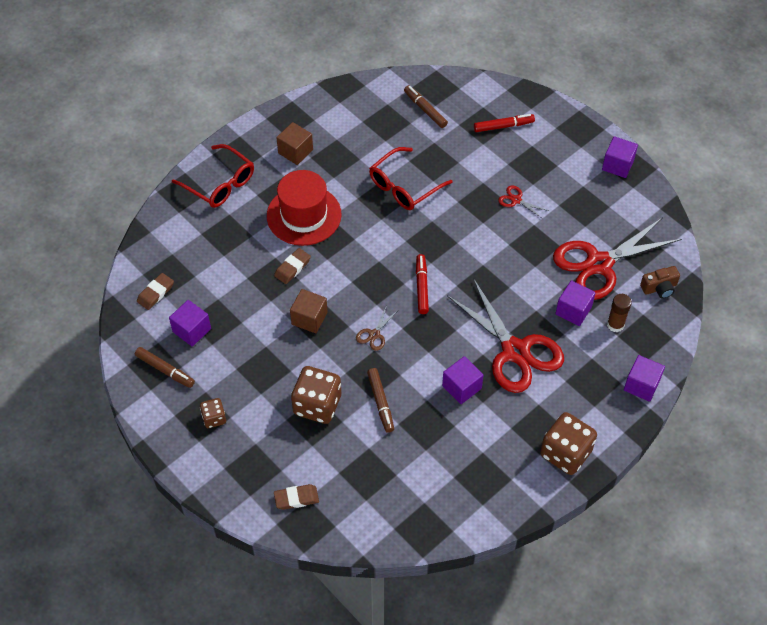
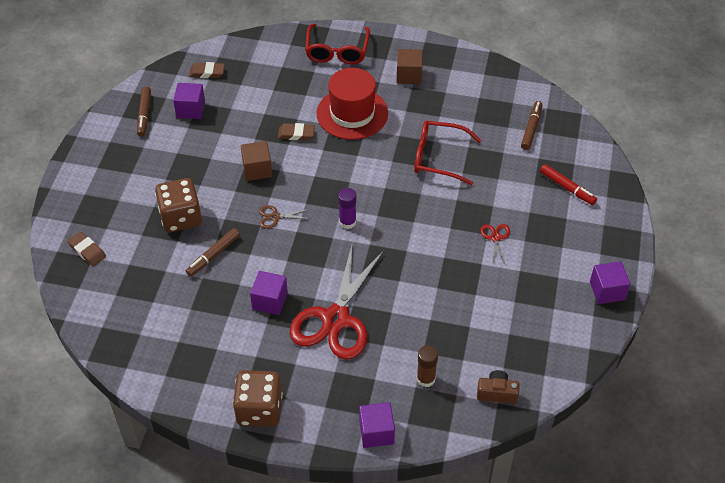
camera: 55 degrees right, 5 degrees down
brown dice [200,398,226,428] -> none
red marker [416,254,429,314] -> purple glue stick [338,188,356,229]
red scissors [553,217,682,300] -> none
purple cube [555,280,595,326] -> none
brown camera [640,266,680,299] -> brown camera turned 150 degrees clockwise [477,370,520,404]

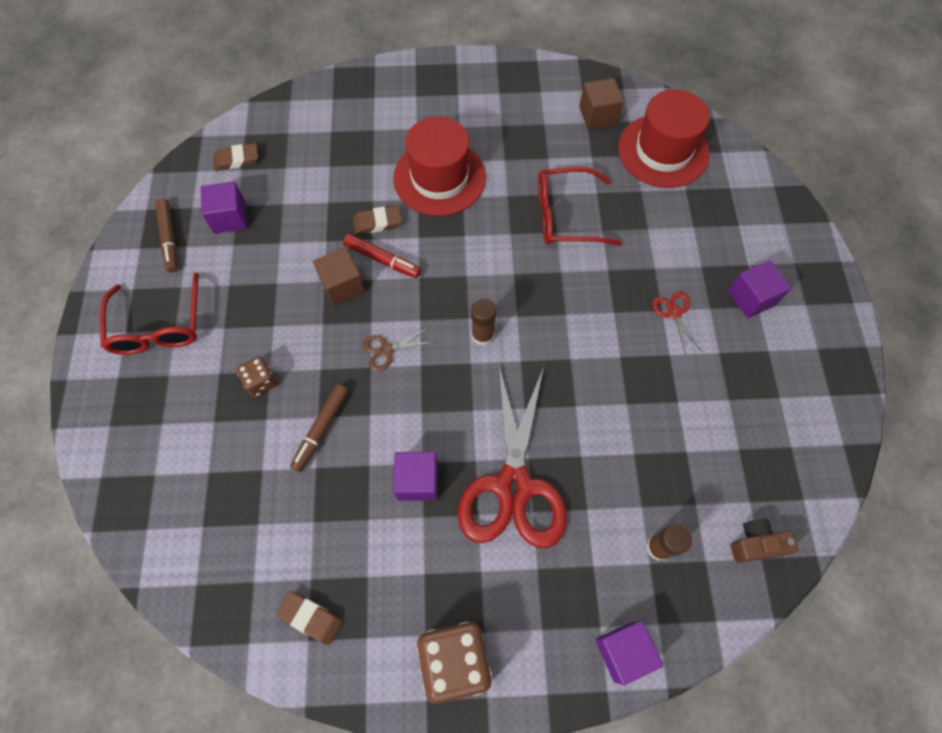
camera: 15 degrees left, 15 degrees up
brown eraser [67,232,106,266] -> brown eraser moved to [276,591,343,645]
brown dice [155,178,202,232] -> brown dice [236,356,277,397], size x0.53
red glasses [305,24,370,64] -> red glasses moved to [100,272,199,355]
purple glue stick [338,188,356,229] -> brown glue stick [471,298,496,346]
brown cube [397,49,423,84] -> brown cube moved to [579,78,623,129]
brown marker [521,101,543,150] -> red hat [618,89,710,188]
red marker [540,164,597,205] -> red marker moved to [343,234,421,278]
purple cube [590,261,630,304] -> purple cube moved to [728,260,791,318]

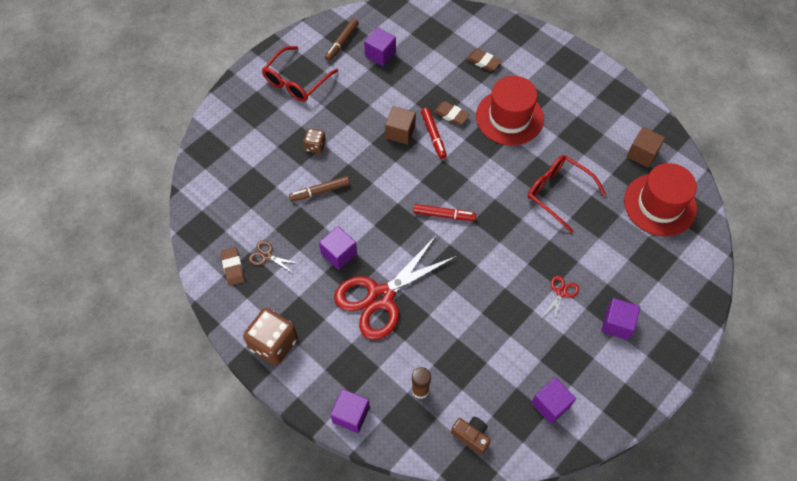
camera: 45 degrees right, 5 degrees down
brown eraser [213,143,258,171] -> brown eraser moved to [467,49,502,71]
brown scissors [362,328,434,371] -> brown scissors moved to [249,241,300,274]
brown glue stick [471,298,496,346] -> red marker [413,204,476,221]
none -> purple cube [531,377,576,424]

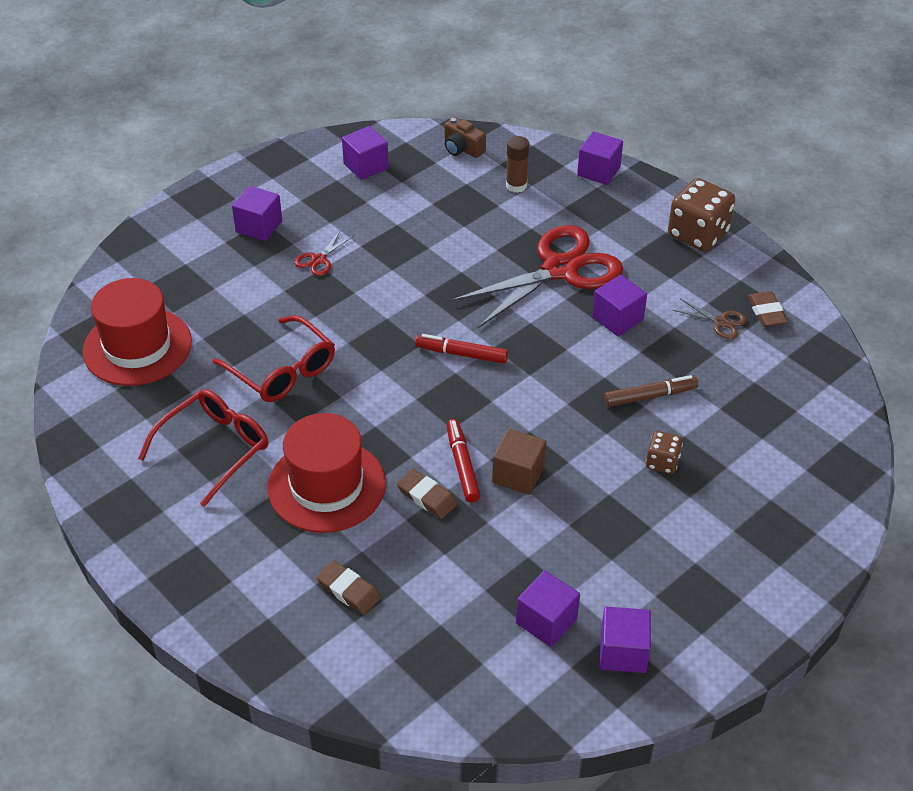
camera: 175 degrees left, 15 degrees down
red glasses [262,46,338,102] -> red glasses moved to [138,389,268,507]
brown marker [325,18,359,61] -> purple cube [600,607,651,673]
brown cube [627,127,665,168] -> none

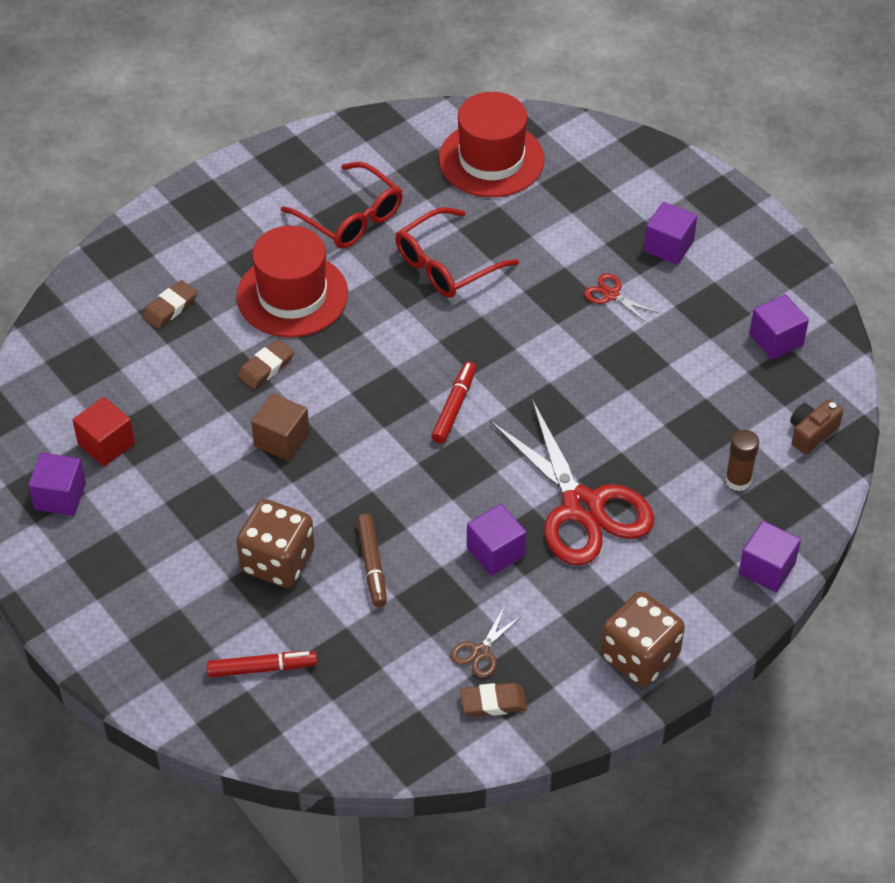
camera: 95 degrees right, 5 degrees up
red marker [446,419,481,503] -> red marker moved to [207,651,317,677]
purple cube [516,570,580,647] -> red cube [73,397,135,466]
brown dice [646,431,683,474] -> brown dice [236,499,315,588], size x1.89

